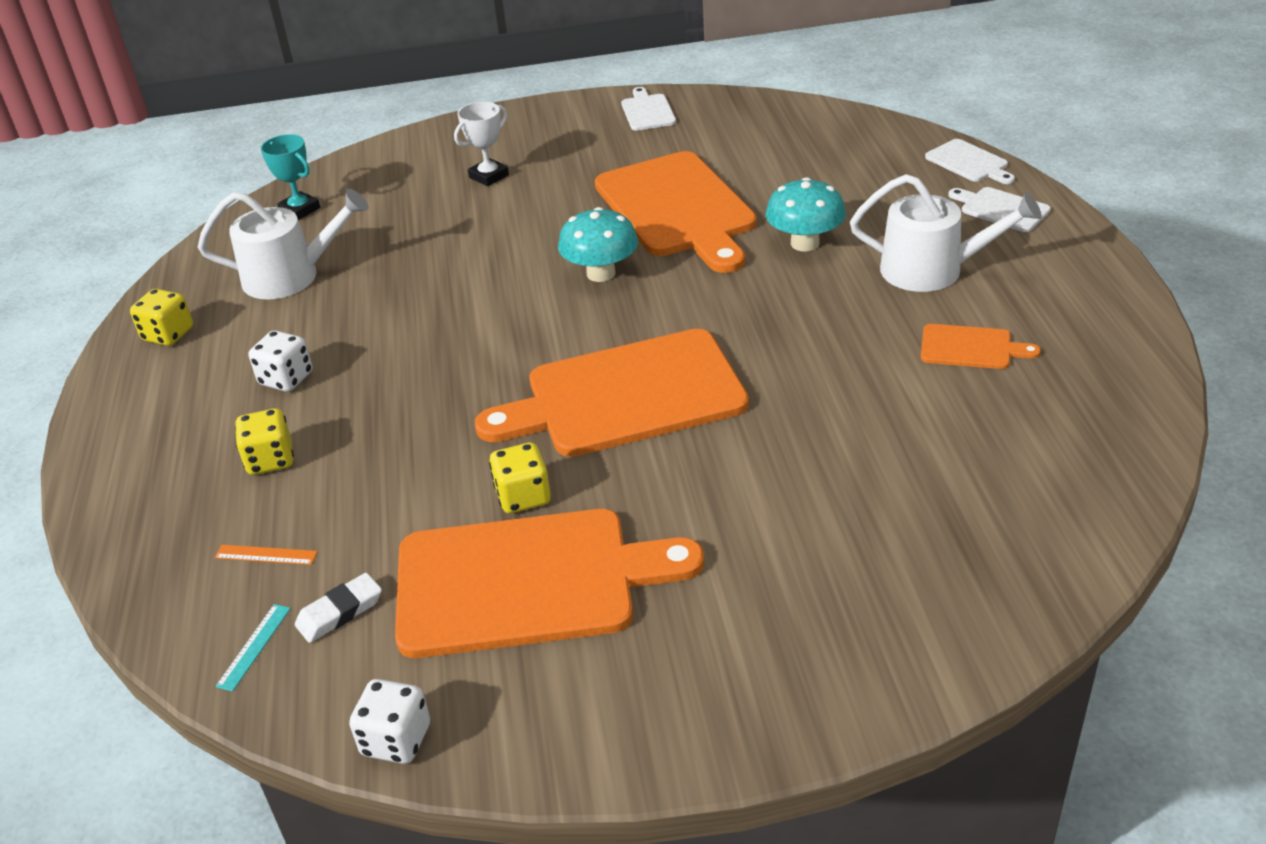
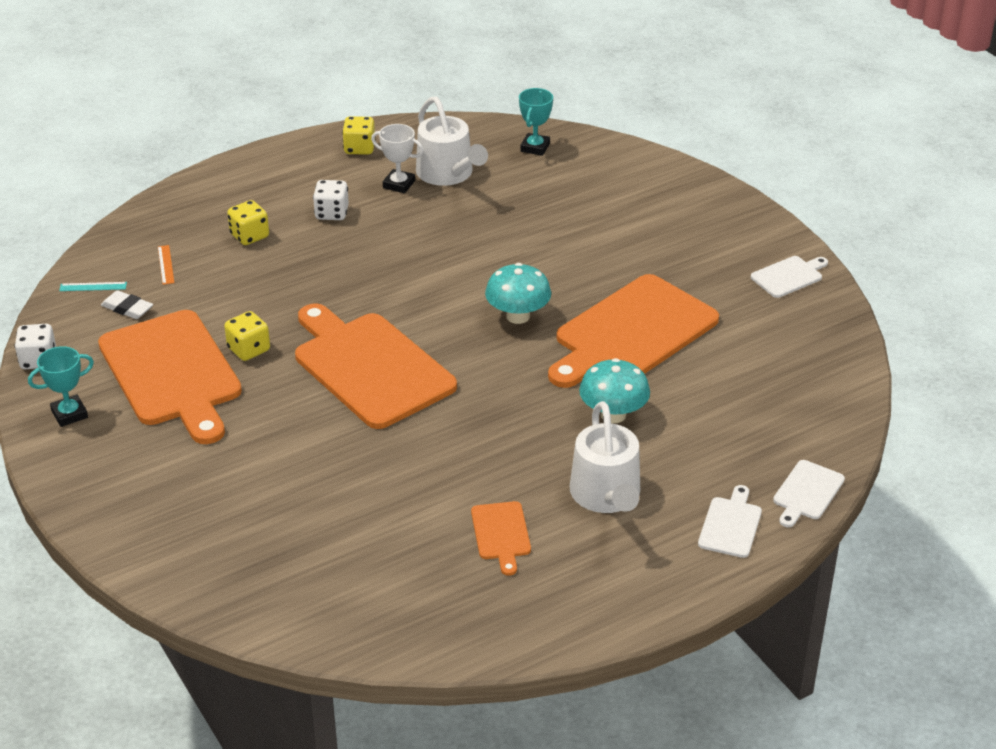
camera: 65 degrees right, 0 degrees up
white trophy [454,102,509,186] -> white trophy moved to [371,124,424,193]
none -> turquoise trophy [28,346,94,427]

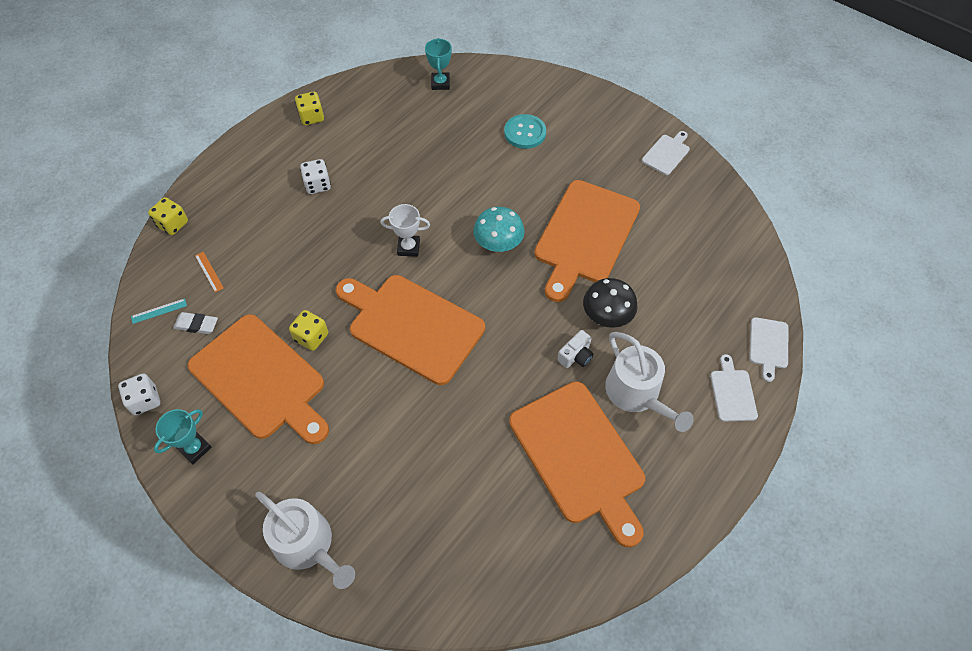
camera: 20 degrees left, 20 degrees up
yellow dice [227,200,269,245] -> yellow dice moved to [148,197,188,235]
white trophy [371,124,424,193] -> white trophy moved to [381,204,430,257]
white watering can [416,96,488,186] -> white watering can moved to [255,492,355,589]
orange cutting board [471,501,531,576] -> orange cutting board [509,381,645,547], size x2.26
turquoise mushroom [579,358,650,423] -> black mushroom [583,278,637,328]
none -> turquoise button [504,114,546,149]
none -> white camera [557,330,594,368]

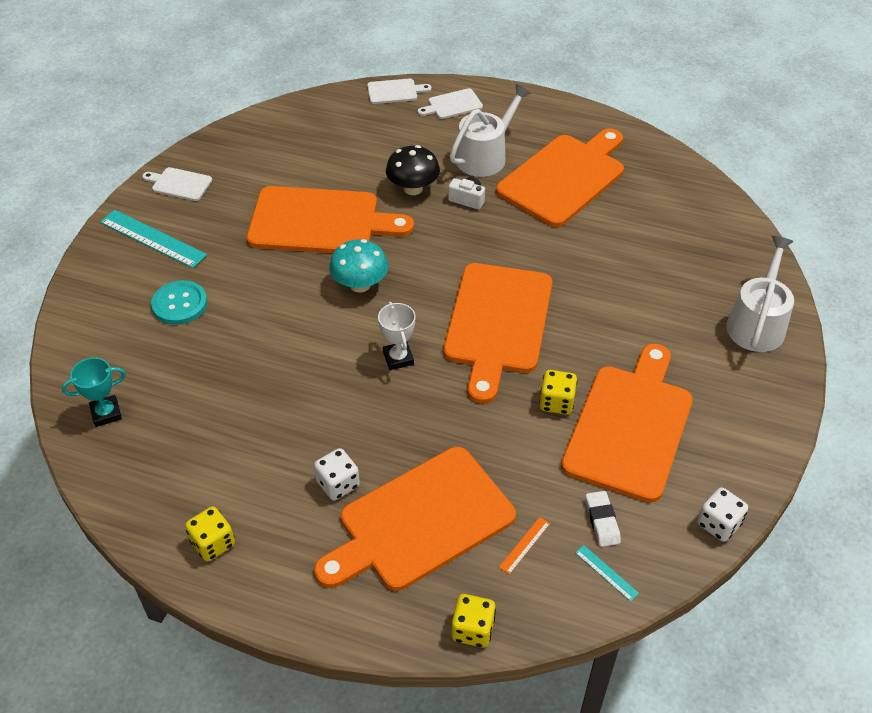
camera: 110 degrees left, 10 degrees down
turquoise trophy [154,409,212,464] -> none
none -> turquoise ruler [100,210,207,268]
none -> orange cutting board [314,447,516,591]

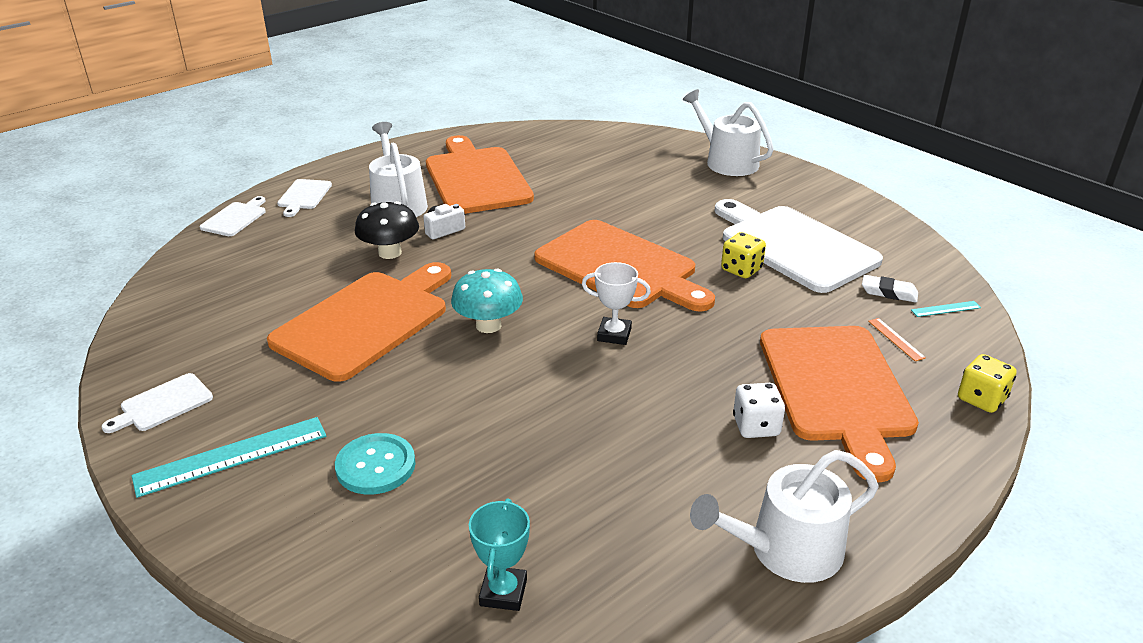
camera: 60 degrees left, 15 degrees down
yellow dice [185,507,235,561] -> white watering can [690,450,878,583]
orange cutting board [561,343,693,503] -> white cutting board [714,199,883,293]
white dice [697,487,748,542] -> none

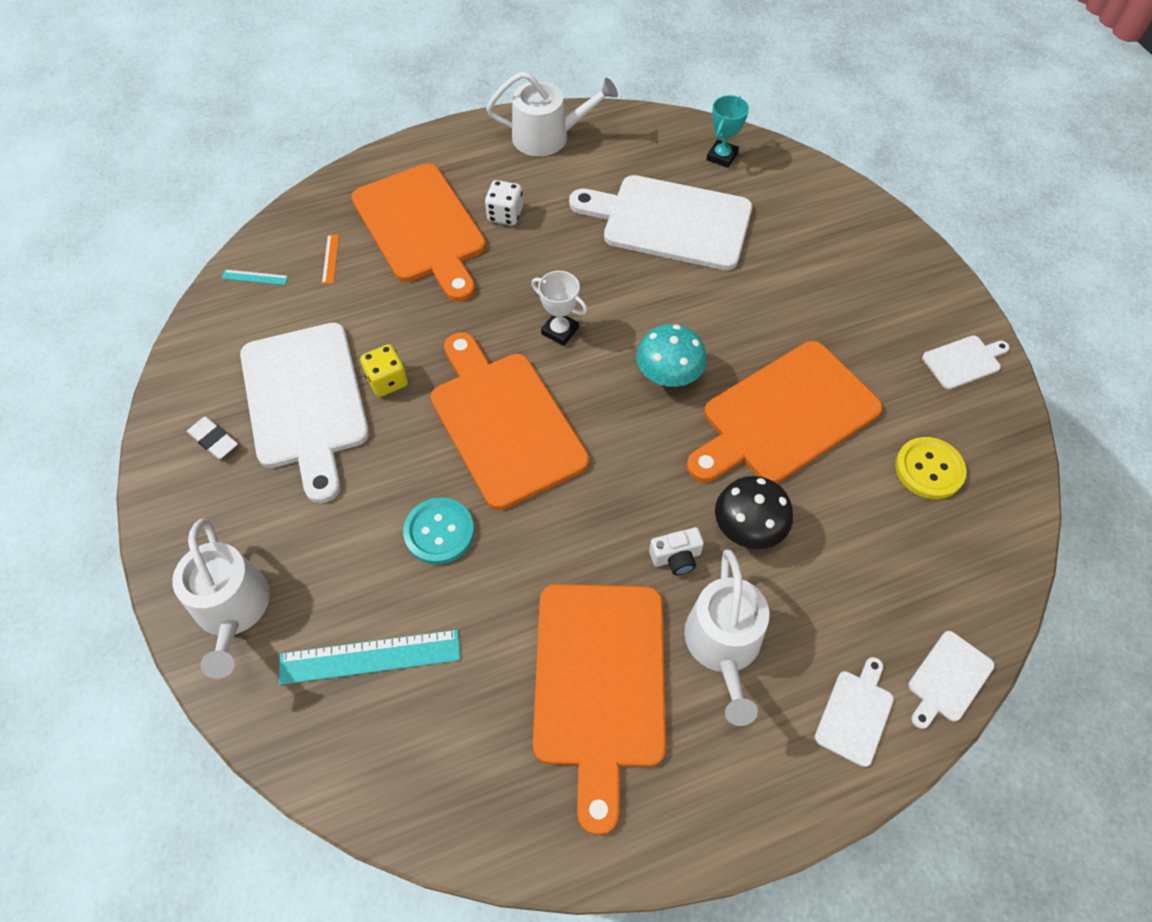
camera: 160 degrees left, 25 degrees up
turquoise ruler [131,417,326,498] -> turquoise ruler moved to [279,630,461,685]
turquoise button [335,433,416,495] -> turquoise button moved to [403,497,474,565]
orange cutting board [760,326,919,482] -> orange cutting board turned 135 degrees clockwise [351,164,486,302]
white eraser [862,275,918,303] -> white eraser moved to [187,416,238,459]
yellow dice [958,354,1017,413] -> none
none -> white cutting board [569,175,752,270]
none -> yellow button [895,437,967,499]

